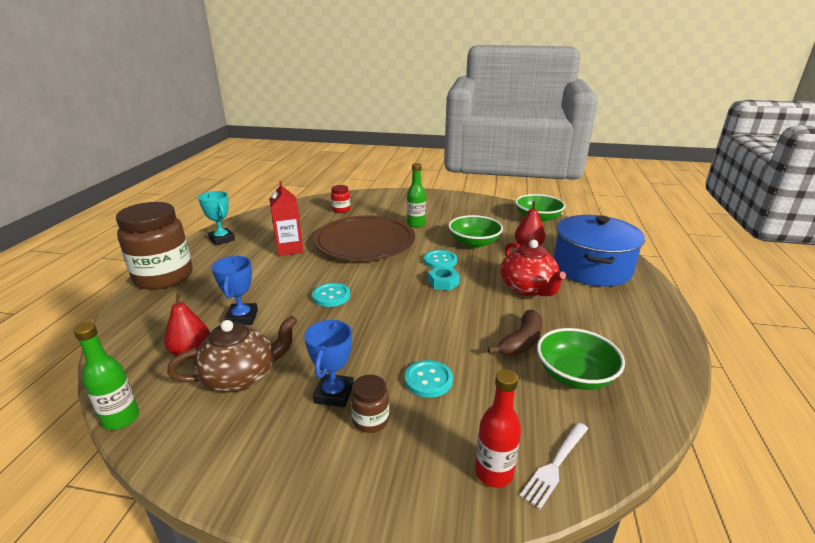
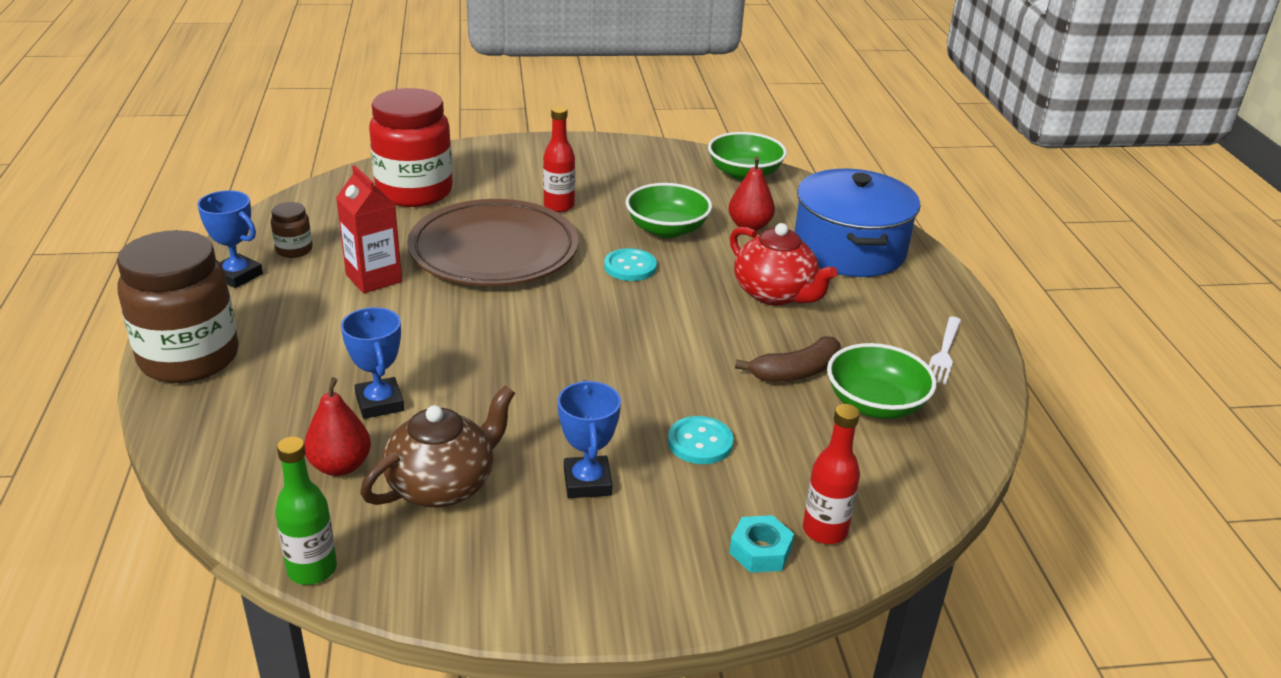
camera: 20 degrees left, 5 degrees up
turquoise trophy [198,191,235,245] -> blue trophy [197,190,263,288]
turquoise button [312,283,350,307] -> none
red jar [331,185,351,213] -> red jar [369,88,453,207], size x2.30
brown jar [351,375,389,433] -> brown jar moved to [271,202,313,258]
green bottle [407,163,426,228] -> red bottle [543,106,575,212]
turquoise nut [428,266,460,291] -> turquoise nut moved to [729,515,794,573]
brown banana [487,309,542,356] -> brown banana turned 45 degrees clockwise [735,336,841,382]
white fork [520,422,589,509] -> white fork moved to [929,317,961,385]

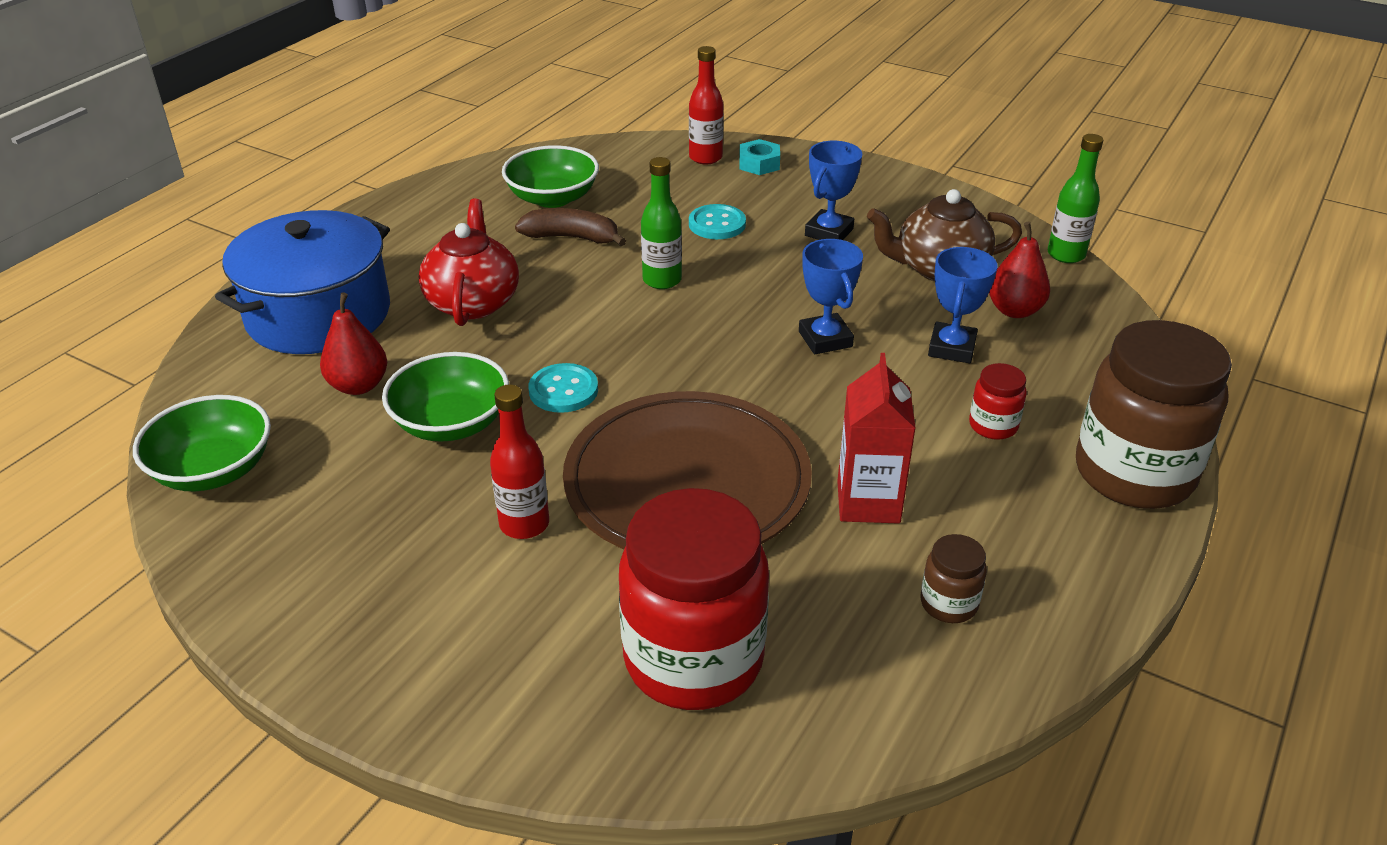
camera: 140 degrees left, 5 degrees up
blue trophy [197,190,263,288] -> blue trophy moved to [799,239,863,354]
white fork [929,317,961,385] -> none
none -> green bottle [641,157,682,289]
none -> red jar [969,363,1027,440]

